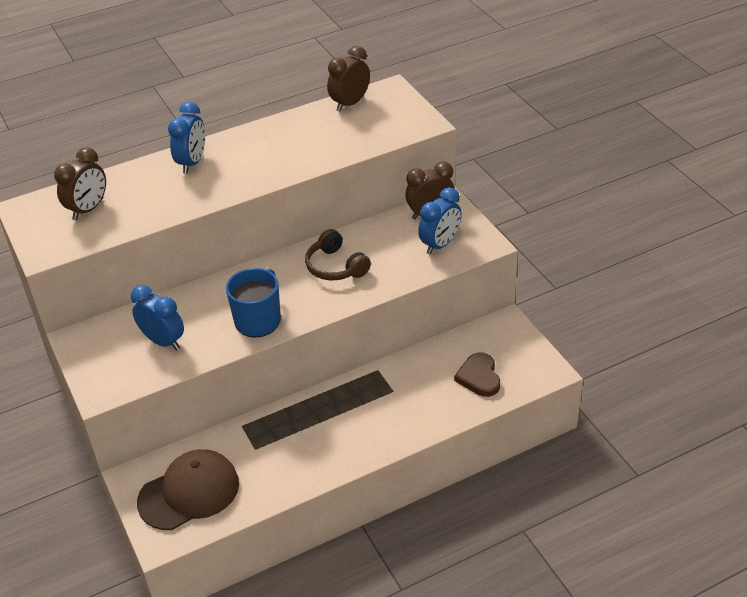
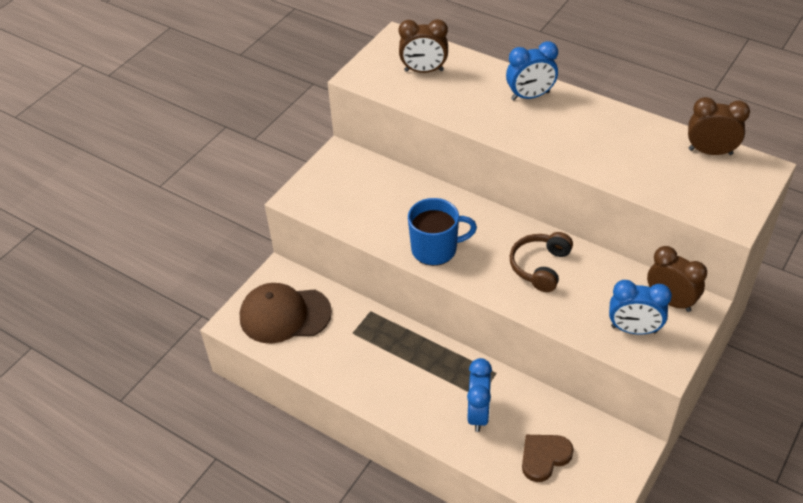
camera: 60 degrees right, 5 degrees up
blue clock [131,285,184,350] -> blue clock moved to [467,358,492,432]
brown cap [137,449,239,530] -> brown cap turned 150 degrees clockwise [240,283,332,343]

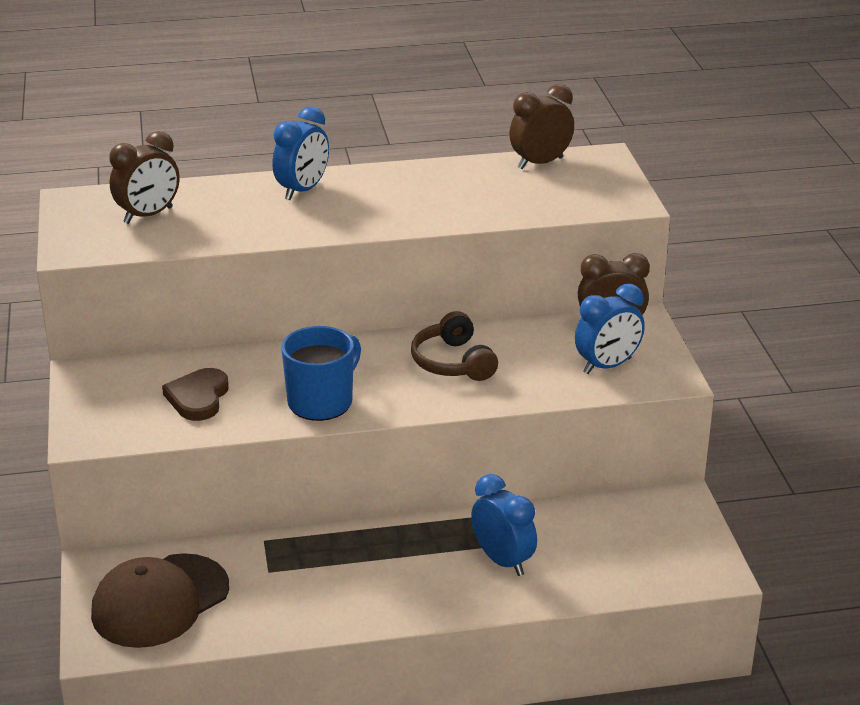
camera: 45 degrees left, 15 degrees down
brown heart [522,435,574,482] -> brown heart moved to [162,368,229,421]

